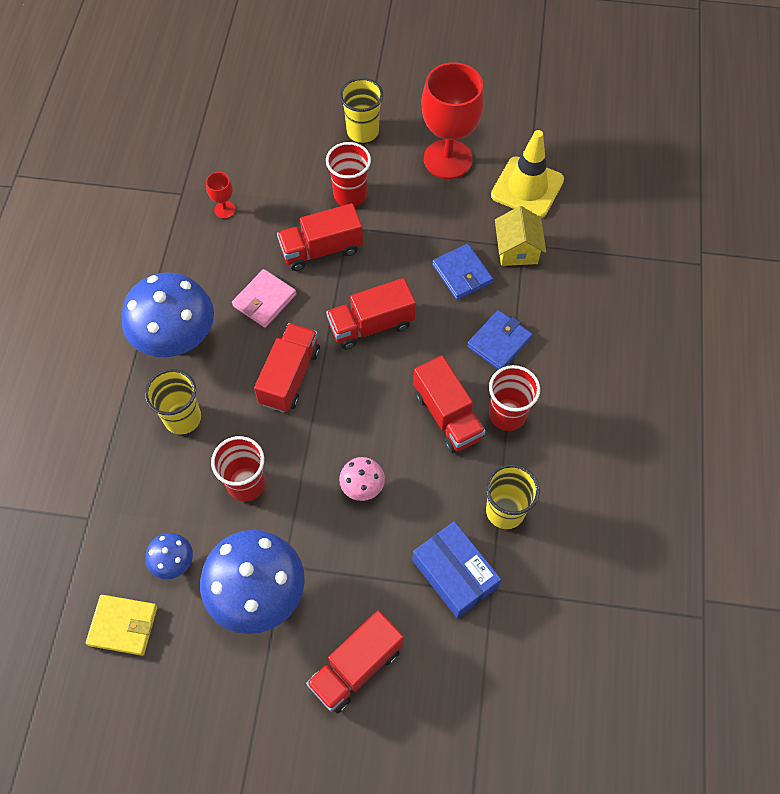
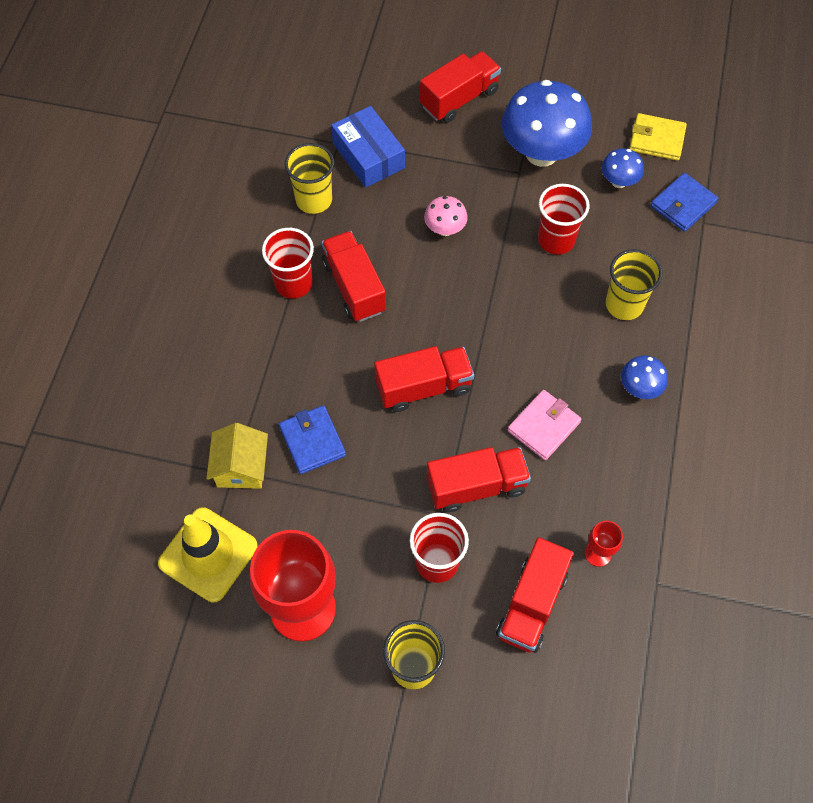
camera: 175 degrees left, 0 degrees up
blue mushroom [122,272,214,357] -> blue mushroom [621,355,668,399], size x0.47
red truck [254,323,320,413] -> red truck moved to [496,537,574,653]
blue wallet [467,310,532,370] -> blue wallet moved to [651,173,719,232]

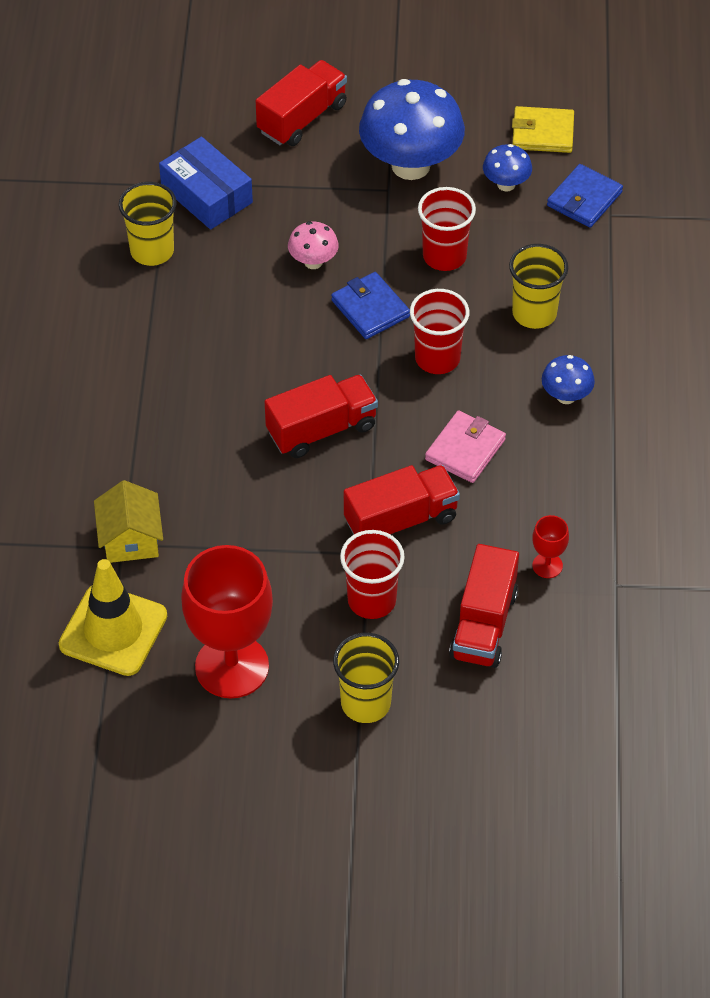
camera: 10 degrees left, 10 degrees down
red cup [262,228,314,298] -> red cup moved to [410,289,469,374]
blue wallet [279,405,346,474] -> blue wallet moved to [331,272,410,339]
red truck [322,231,386,322] -> none

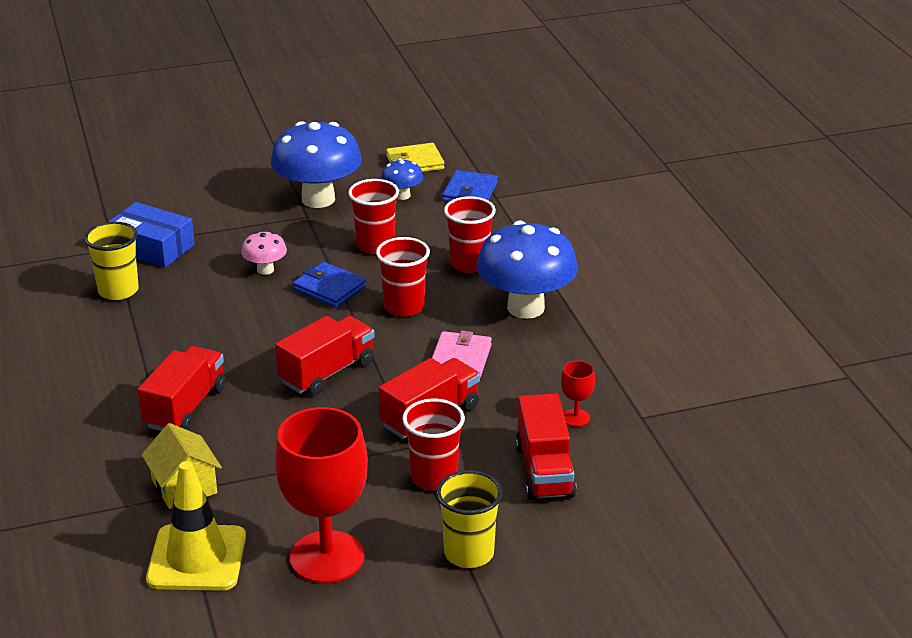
camera: 20 degrees left, 20 degrees down
red truck [256,60,347,146] -> red truck moved to [138,346,226,431]
yellow cup [509,244,568,329] -> red cup [444,196,496,273]
blue mushroom [542,355,595,404] -> blue mushroom [477,221,578,319], size x2.12

